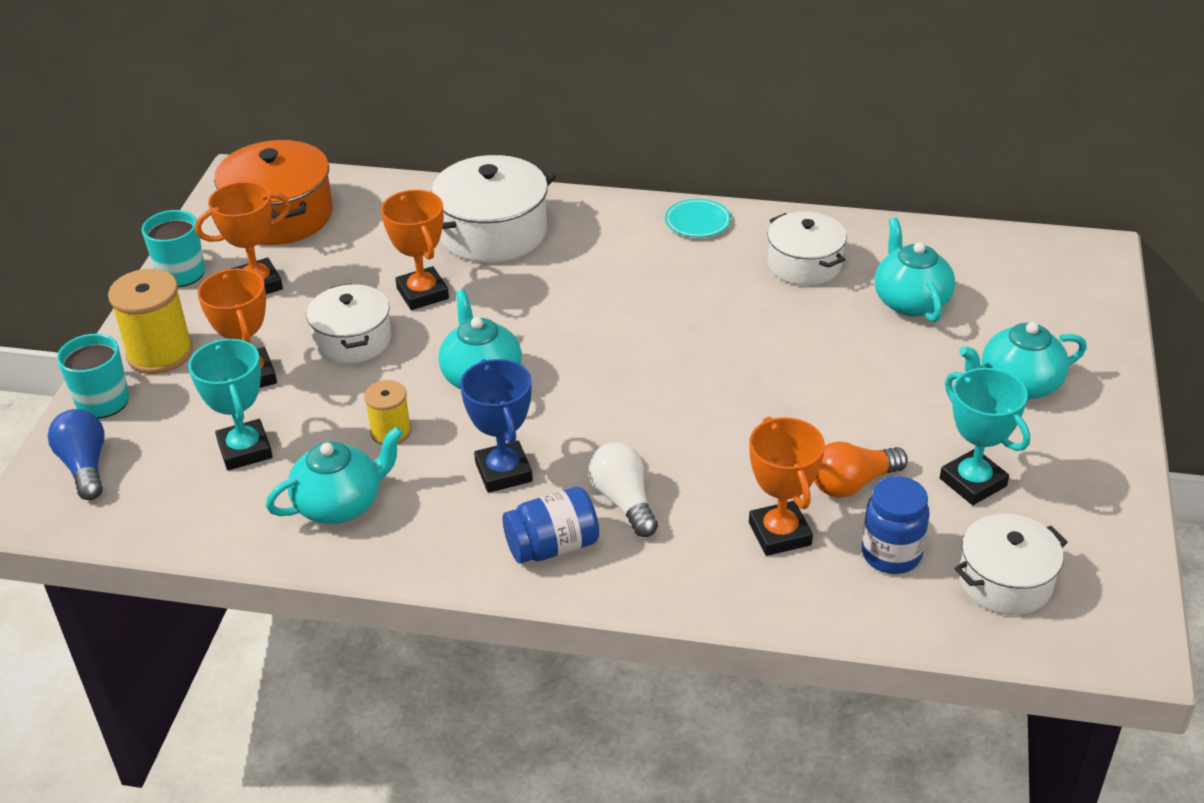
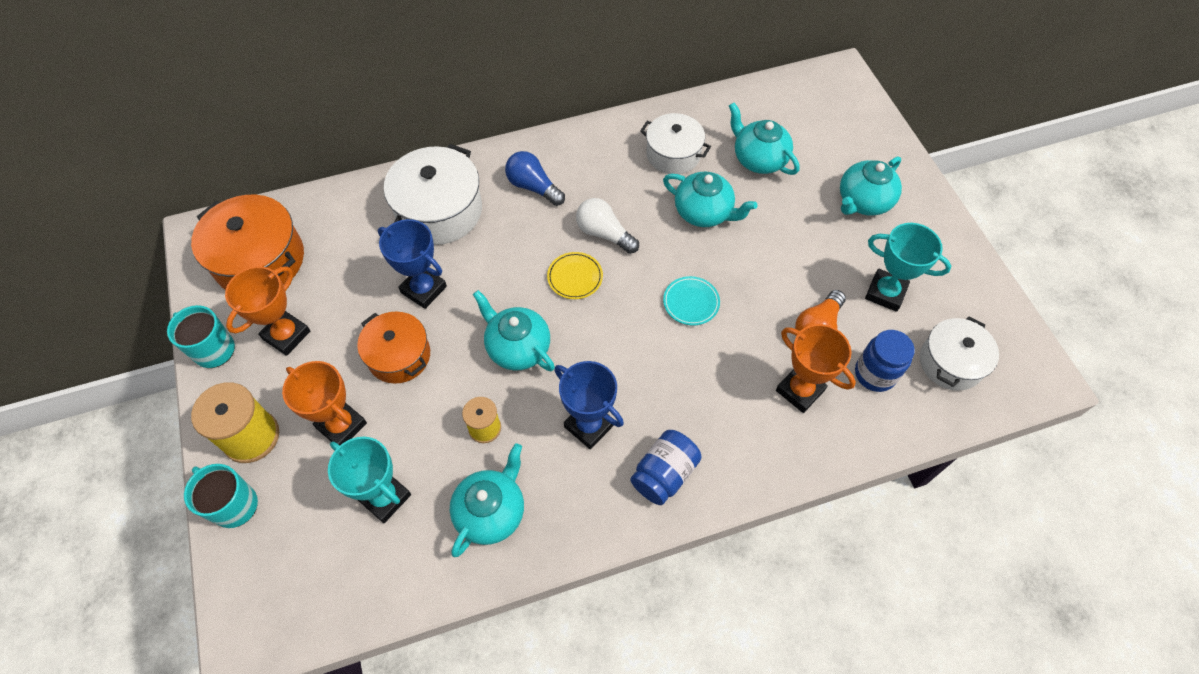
camera: 30 degrees left, 20 degrees up
blue light bulb [48,409,105,500] -> blue light bulb moved to [505,151,565,206]
white pot [306,283,391,364] -> orange pot [357,312,430,384]
orange trophy [381,190,449,310] -> blue trophy [378,219,447,309]
white light bulb [588,442,658,537] -> white light bulb moved to [576,198,639,254]
turquoise plate [665,199,731,237] -> turquoise plate moved to [663,276,720,325]
none -> yellow plate [547,252,603,299]
none -> turquoise teapot [663,172,757,227]

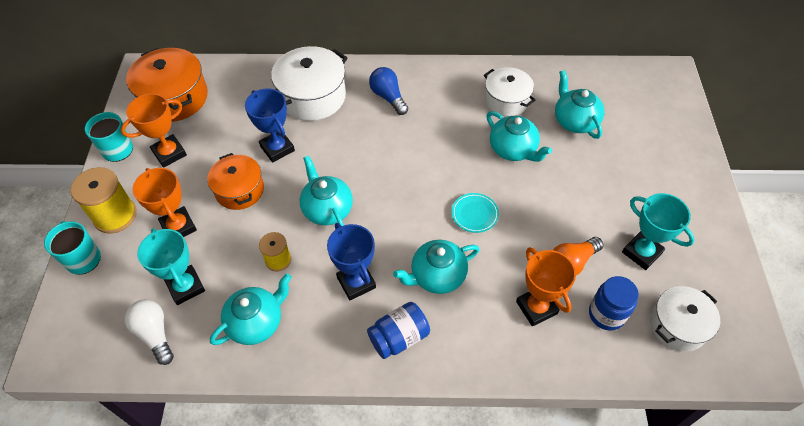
camera: 20 degrees right, 5 degrees down
yellow plate [547,252,603,299] -> none
white light bulb [576,198,639,254] -> white light bulb moved to [125,300,174,365]
turquoise teapot [840,156,902,216] -> turquoise teapot moved to [393,240,480,294]

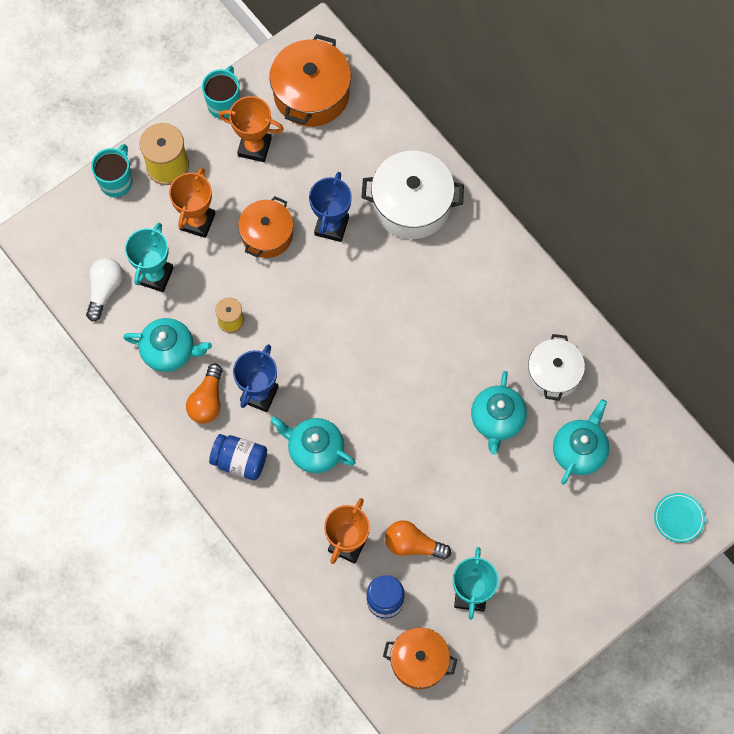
camera: 50 degrees right, 15 degrees up
turquoise teapot [299,156,353,226] -> none
blue light bulb [369,67,408,115] -> none
turquoise plate [452,193,499,233] -> turquoise plate moved to [654,493,705,543]
white pot [650,286,720,352] -> orange pot [383,627,457,689]
none -> orange light bulb [186,363,223,424]

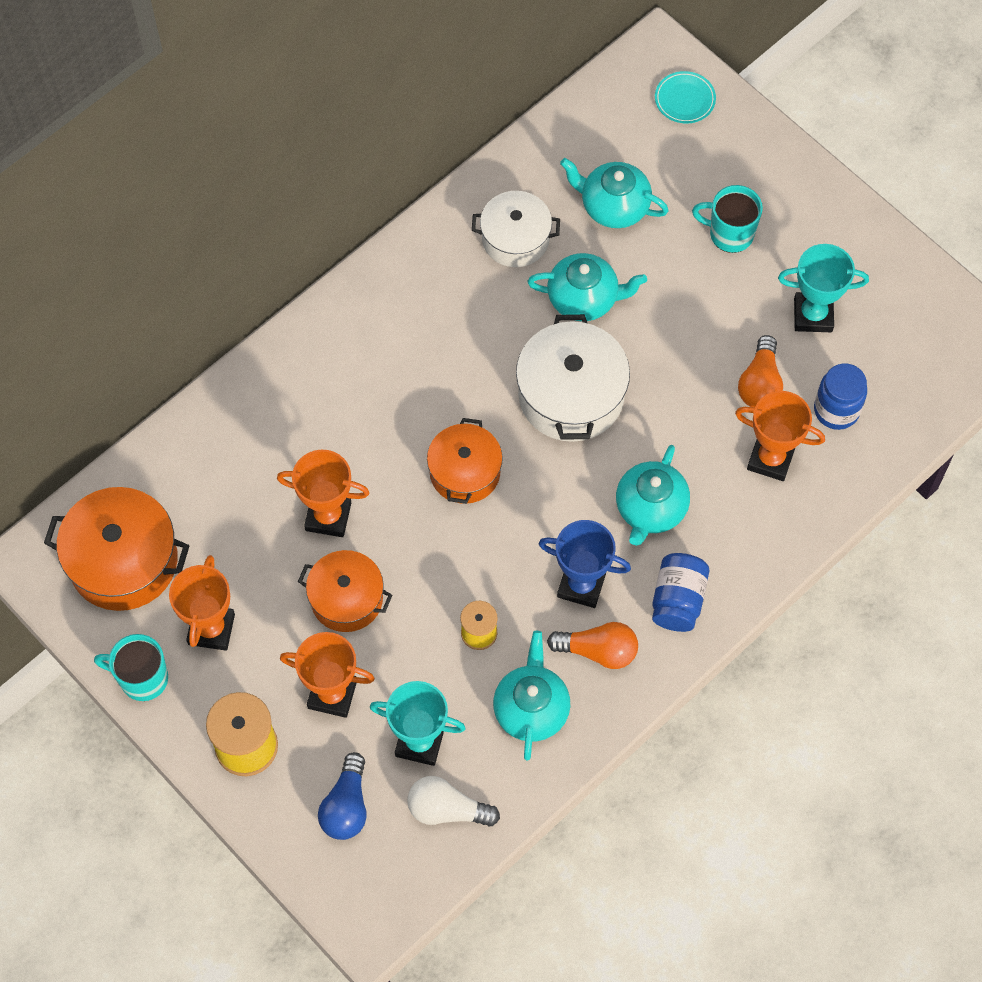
camera: 95 degrees left, 5 degrees down
turquoise mug [91,144,133,197] -> turquoise mug moved to [692,185,763,253]
blue trophy [309,172,352,242] -> orange trophy [277,450,370,537]
white pot [361,151,464,239] -> white pot moved to [516,314,630,442]
orange pot [383,627,457,689] -> orange pot moved to [427,418,503,504]
none -> blue light bulb [318,752,367,840]

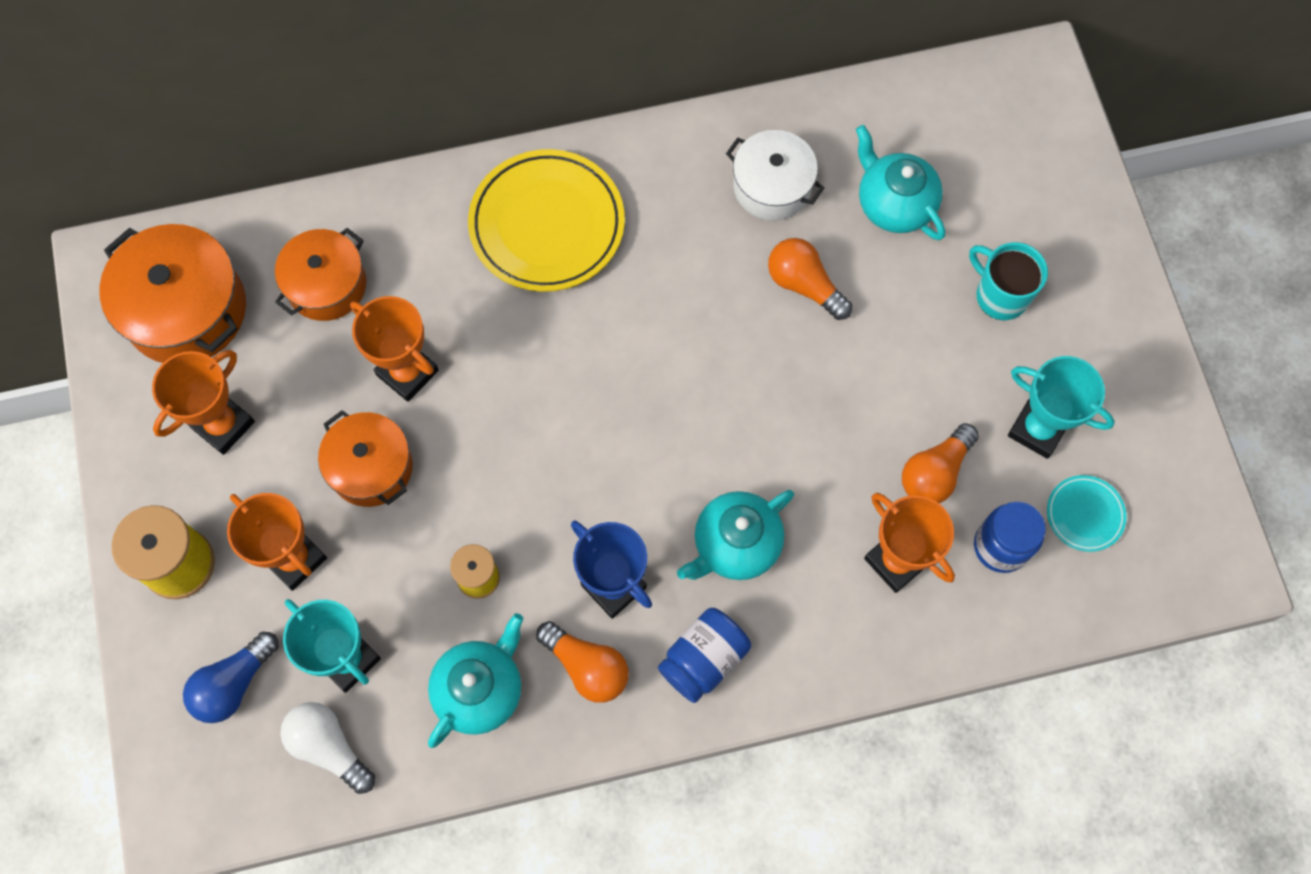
camera: 30 degrees right, 5 degrees up
turquoise mug [94,634,168,701] -> none
orange pot [427,418,503,504] -> orange pot moved to [275,228,366,321]
white pot [516,314,630,442] -> none
turquoise teapot [527,253,647,321] -> orange light bulb [768,238,852,320]
turquoise plate [655,71,716,123] -> turquoise plate moved to [1047,475,1127,552]
none -> yellow plate [468,149,625,292]

